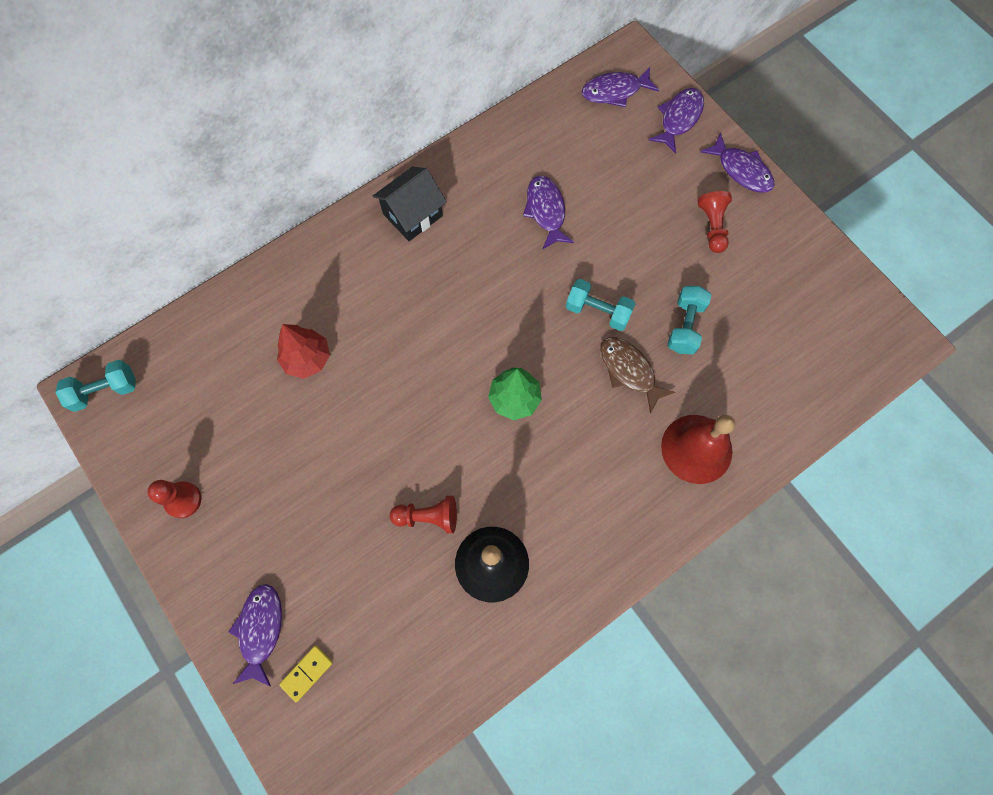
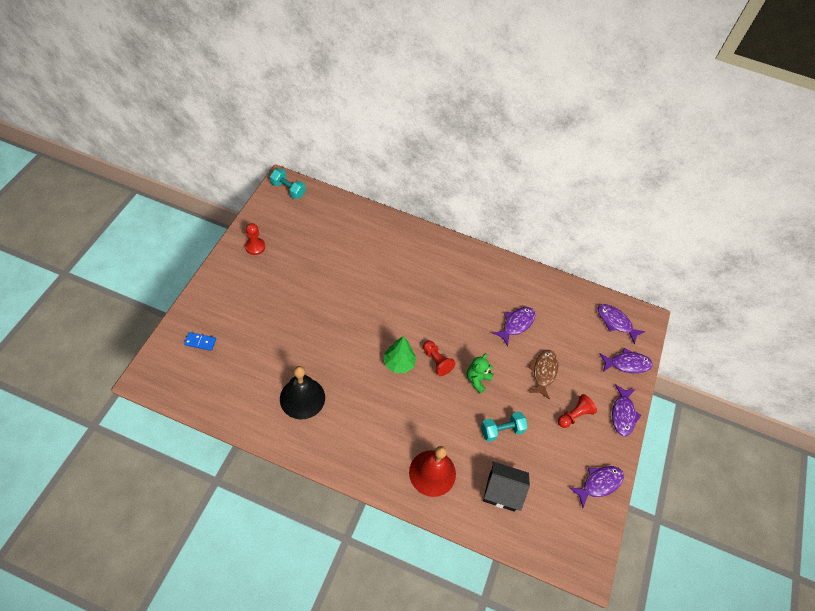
camera: 50 degrees right, 15 degrees down
purple fish [228,584,282,687] -> purple fish moved to [569,466,624,508]
red tree [277,324,330,379] -> none
yellow domino [279,645,333,702] -> blue domino [184,332,216,351]
black house [373,167,447,241] -> black house moved to [483,461,530,512]
red pawn [390,496,457,533] -> red pawn moved to [423,340,456,376]
turquoise dumbbell [566,279,636,331] -> green teddy bear [467,353,493,393]
brown fish [600,337,675,414] -> brown fish moved to [528,350,558,400]

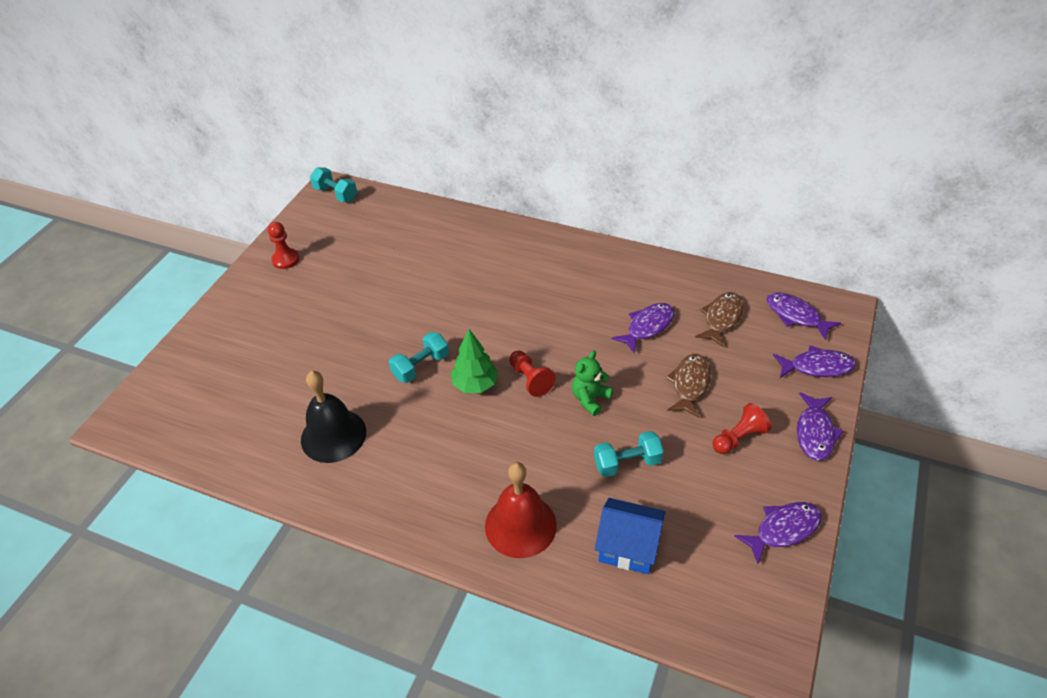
camera: 10 degrees right, 10 degrees down
blue domino [184,332,216,351] -> none
black house [483,461,530,512] -> blue house [595,498,666,574]
none -> turquoise dumbbell [389,332,449,383]
none -> brown fish [695,292,743,347]

